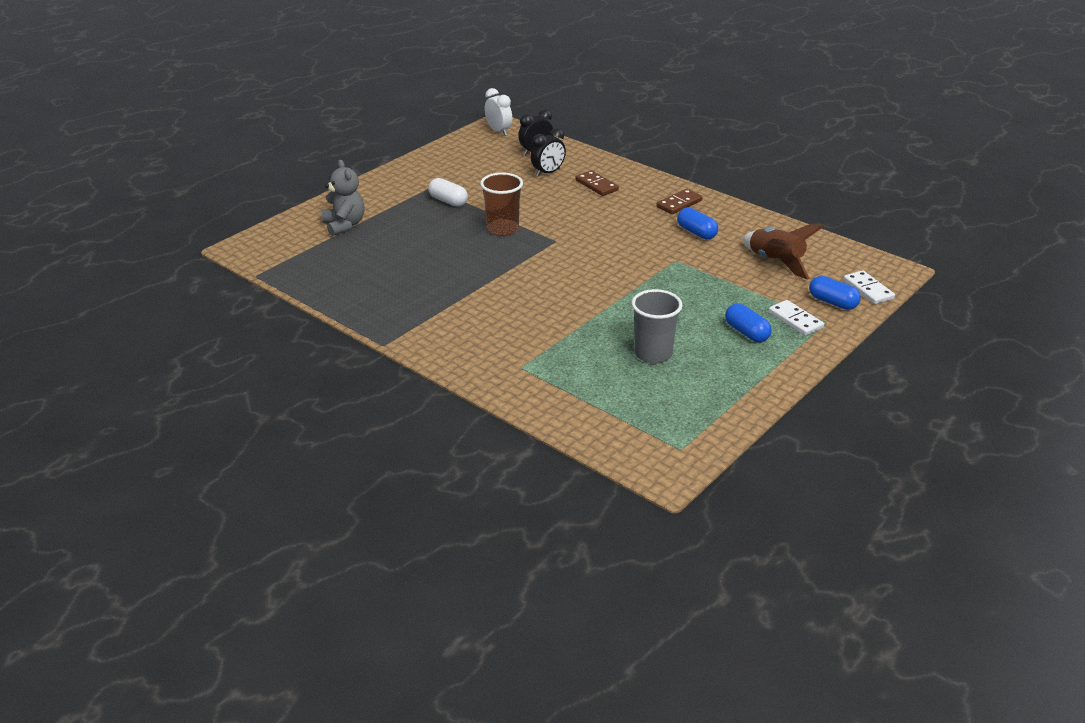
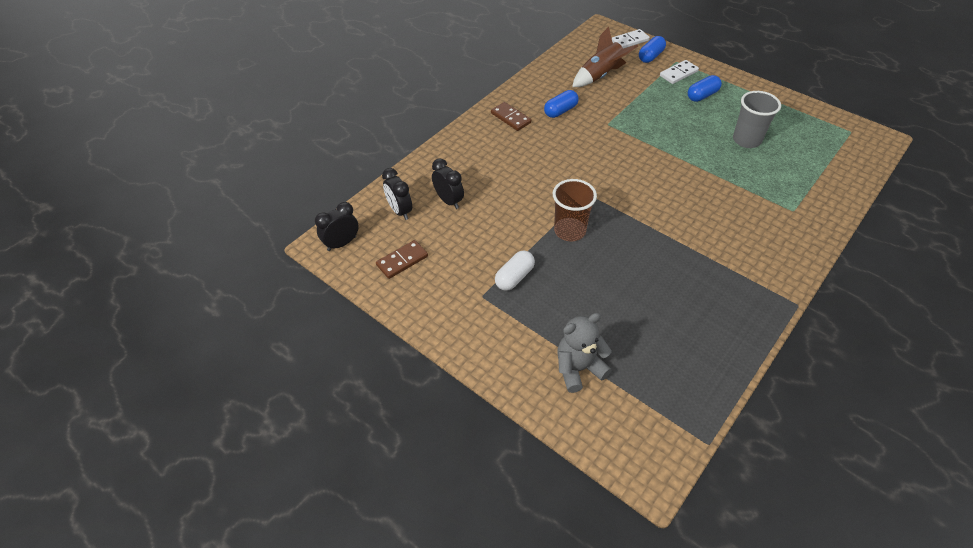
camera: 90 degrees left, 15 degrees up
white clock [484,88,512,136] -> black clock [315,202,359,251]
brown domino [575,170,619,196] -> brown domino moved to [376,240,428,279]

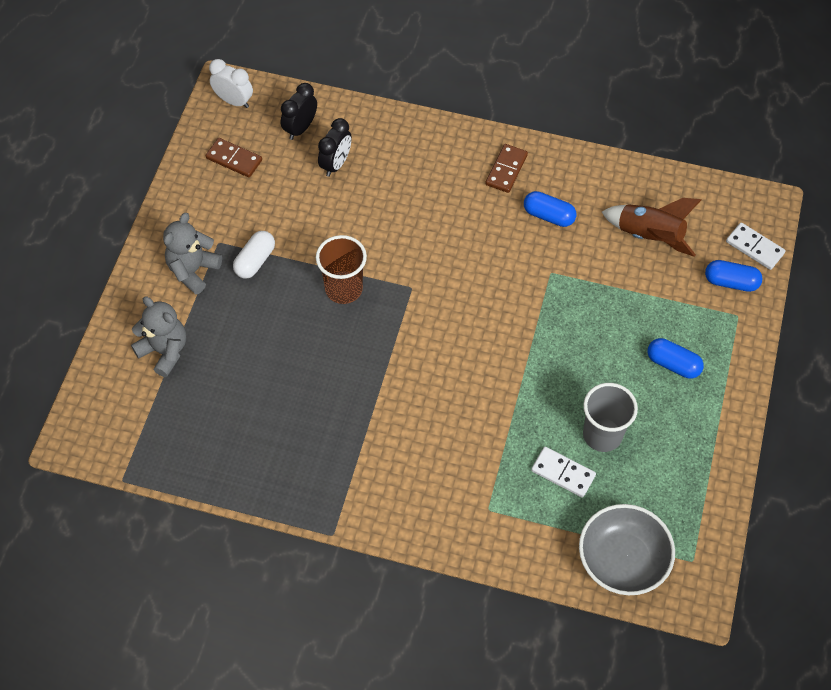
camera: 65 degrees right, 10 degrees up
black clock [315,202,359,251] -> white clock [209,59,253,108]
white capsule [495,250,535,291] -> white capsule turned 75 degrees counterclockwise [233,231,275,279]
white domino [660,60,699,84] -> white domino moved to [531,447,596,497]
none -> grey teddy bear [163,213,222,294]
none -> grey bowl [579,504,675,595]

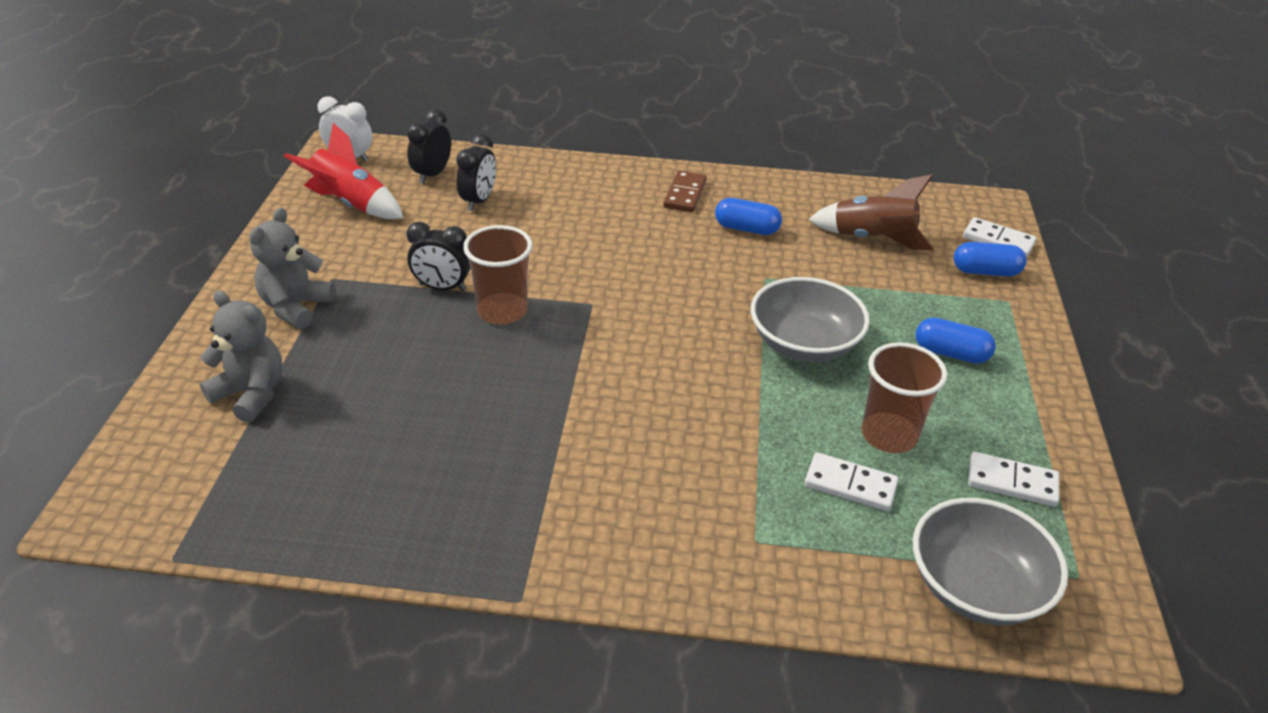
camera: 10 degrees left, 20 degrees down
brown domino [205,138,262,177] -> red rocket [284,123,403,219]
white capsule [233,231,275,279] -> none
grey cup [583,383,638,452] -> brown cup [861,342,948,453]
none -> black clock [406,222,470,291]
none -> grey bowl [751,277,870,362]
none -> white domino [968,452,1059,507]

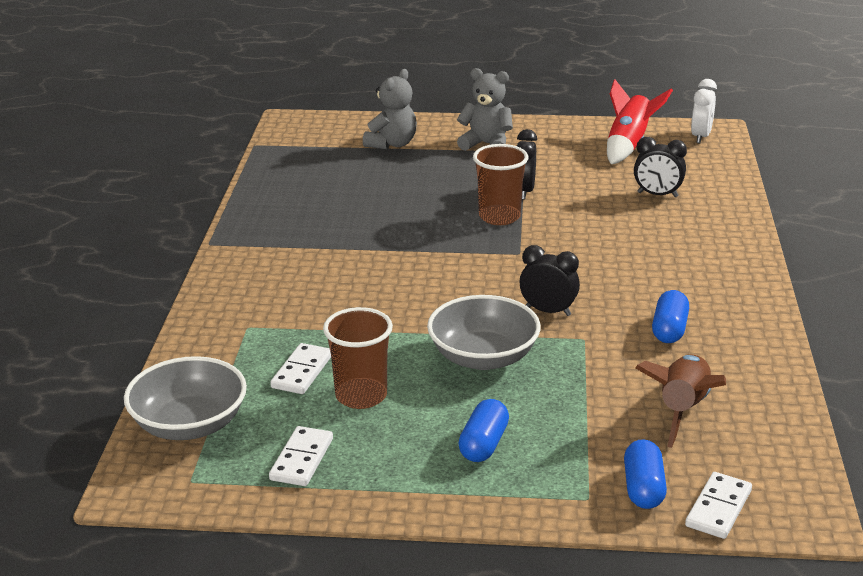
camera: 90 degrees right, 10 degrees down
black clock [407,109,451,184] -> black clock moved to [519,245,580,316]
brown domino [663,170,707,212] -> none

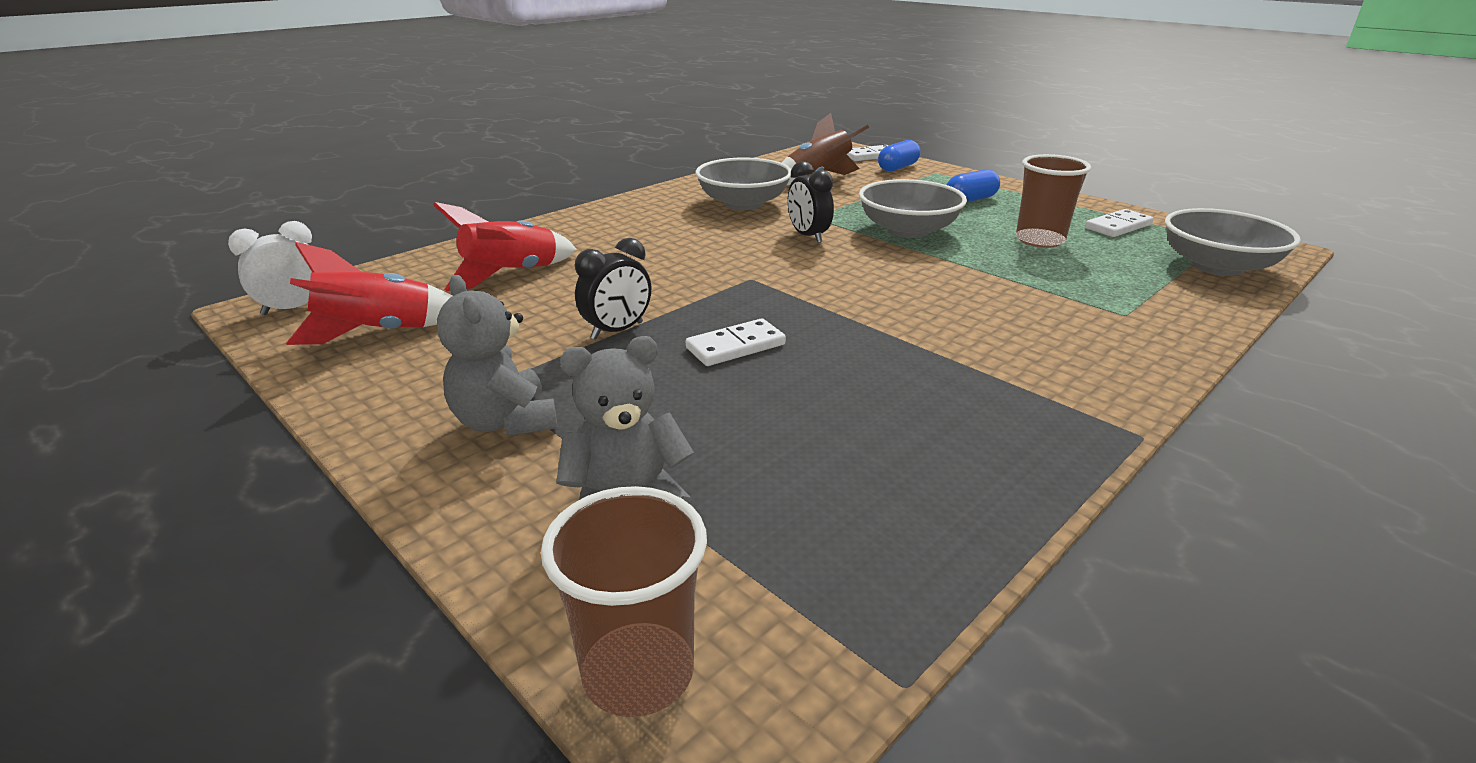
camera: 140 degrees left, 0 degrees up
white domino [270,343,331,394] -> white domino moved to [686,318,786,366]
brown cup [473,144,529,225] -> brown cup moved to [541,486,707,717]
black clock [634,137,687,197] -> red rocket [433,202,577,291]
blue capsule [652,290,689,343] -> grey bowl [695,158,791,210]

